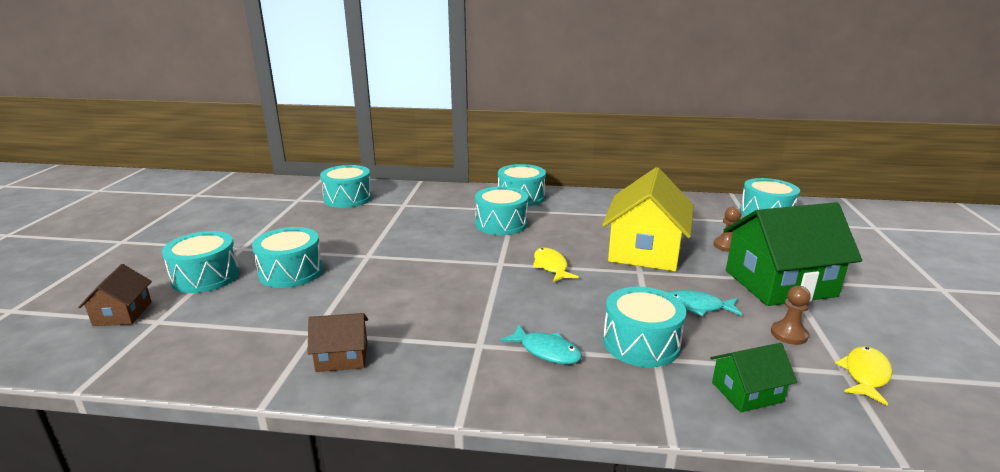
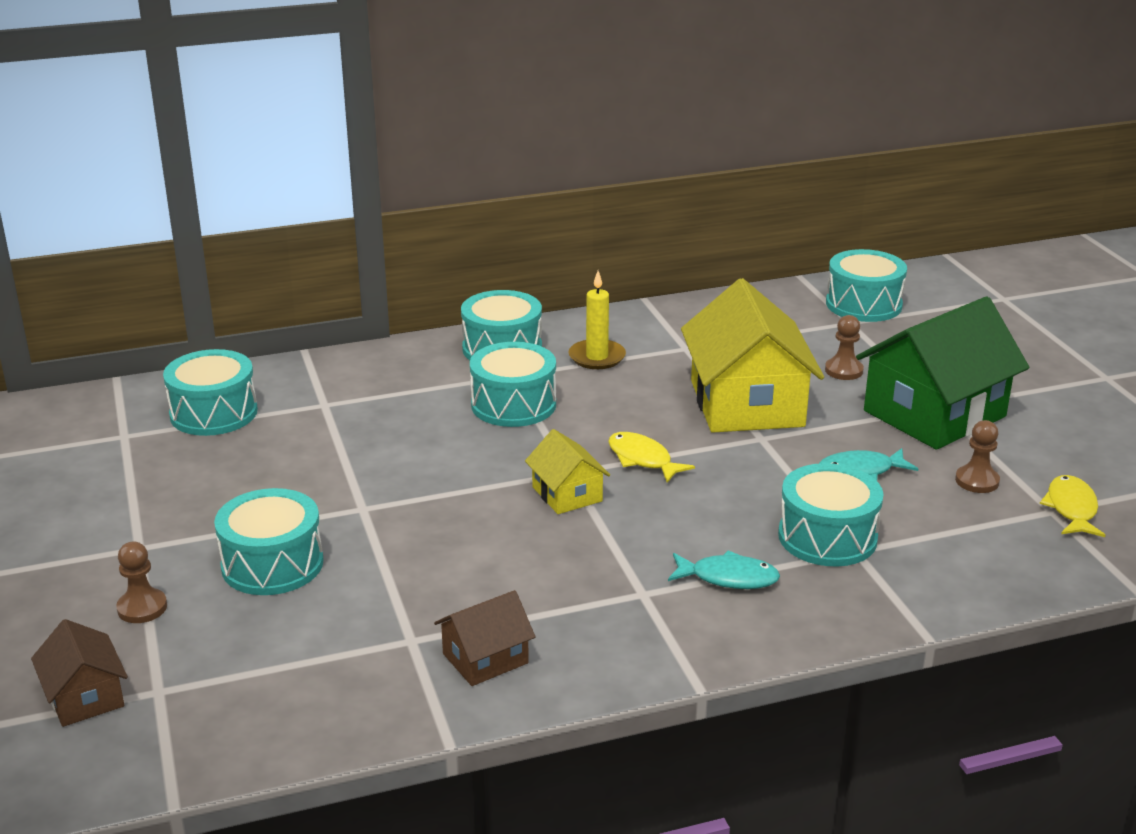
camera: 25 degrees left, 5 degrees up
turquoise drum [162,231,240,293] -> brown pawn [116,542,167,623]
green house [710,343,797,412] -> none
none -> yellow house [525,429,610,514]
none -> yellow candle [568,271,626,369]

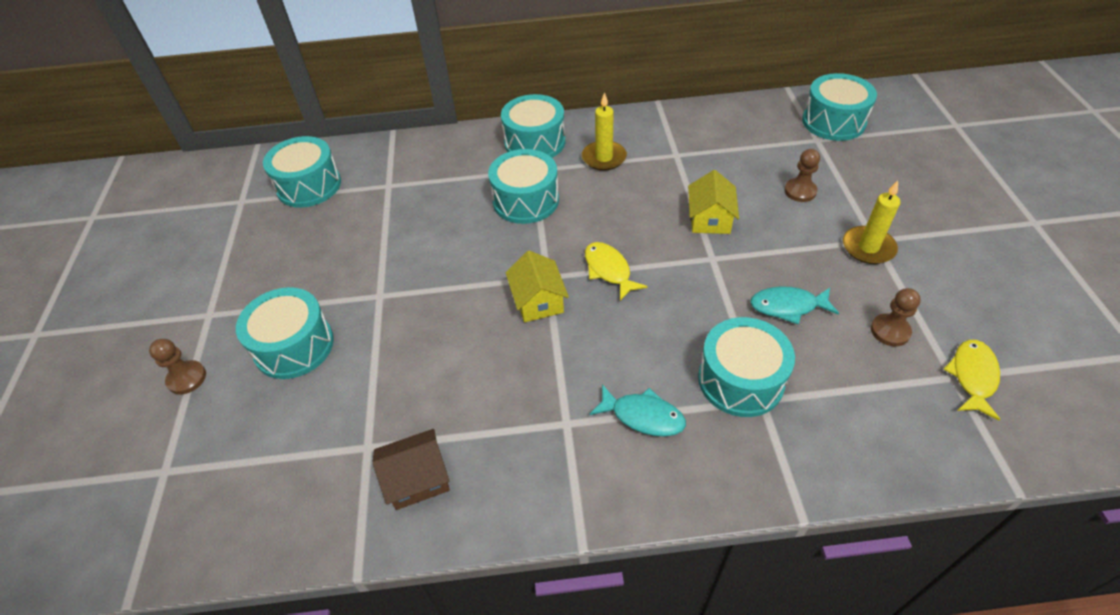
camera: 15 degrees right, 20 degrees up
brown house [31,619,128,727] -> none
yellow house [681,278,824,433] -> yellow house [688,170,739,234], size x0.49
green house [856,297,1029,450] -> yellow candle [843,180,900,264]

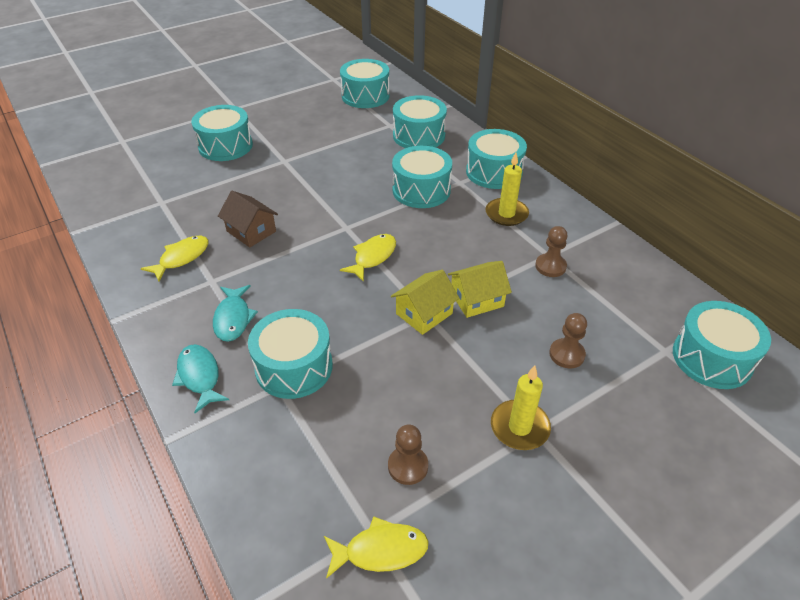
camera: 60 degrees right, 5 degrees down
brown pawn [149,339,206,395] -> brown pawn moved to [535,226,568,277]
brown house [372,429,450,510] -> brown house moved to [218,191,278,247]
yellow house [506,251,569,322] -> yellow house moved to [391,270,460,335]
turquoise fish [750,286,839,325] -> turquoise fish moved to [172,344,229,413]
none -> yellow fish [141,236,209,281]
none -> turquoise drum [393,95,447,148]

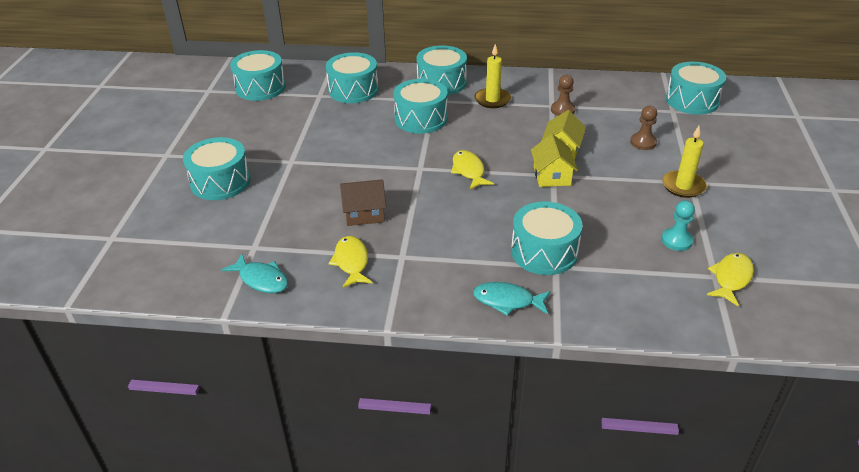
camera: 50 degrees left, 5 degrees down
turquoise fish [213,285,258,342] -> turquoise fish moved to [221,254,288,293]
brown pawn [388,425,428,485] -> turquoise pawn [661,200,695,251]

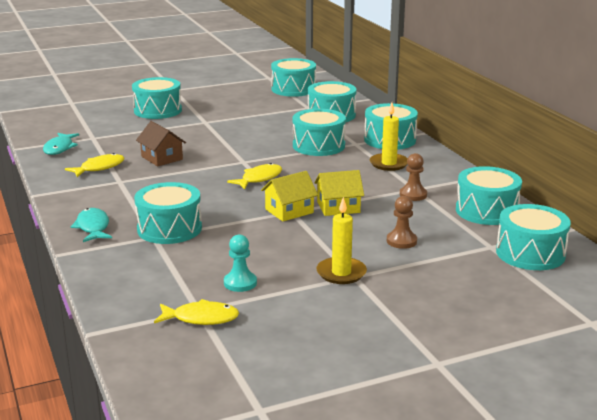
camera: 60 degrees right, 15 degrees down
none -> turquoise drum [456,166,522,225]

